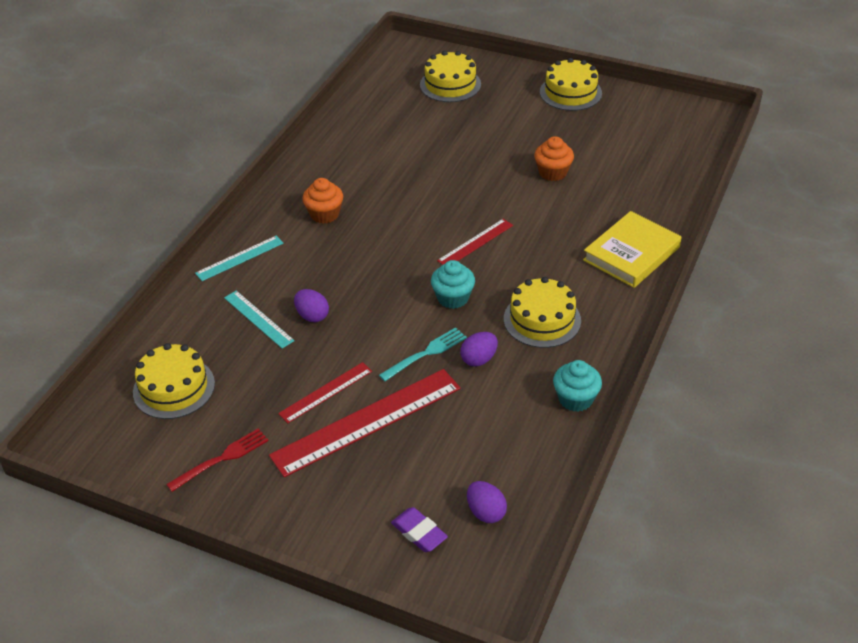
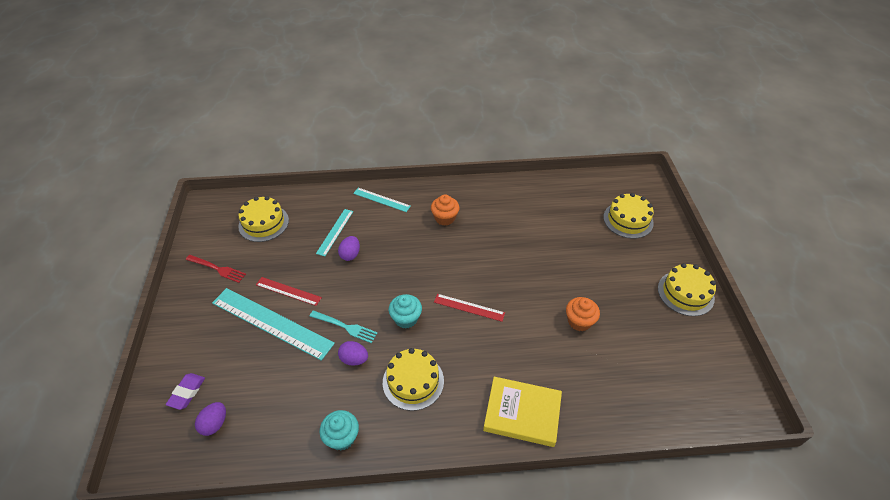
camera: 60 degrees right, 5 degrees up
red ruler [269,369,461,477] -> turquoise ruler [212,288,335,361]

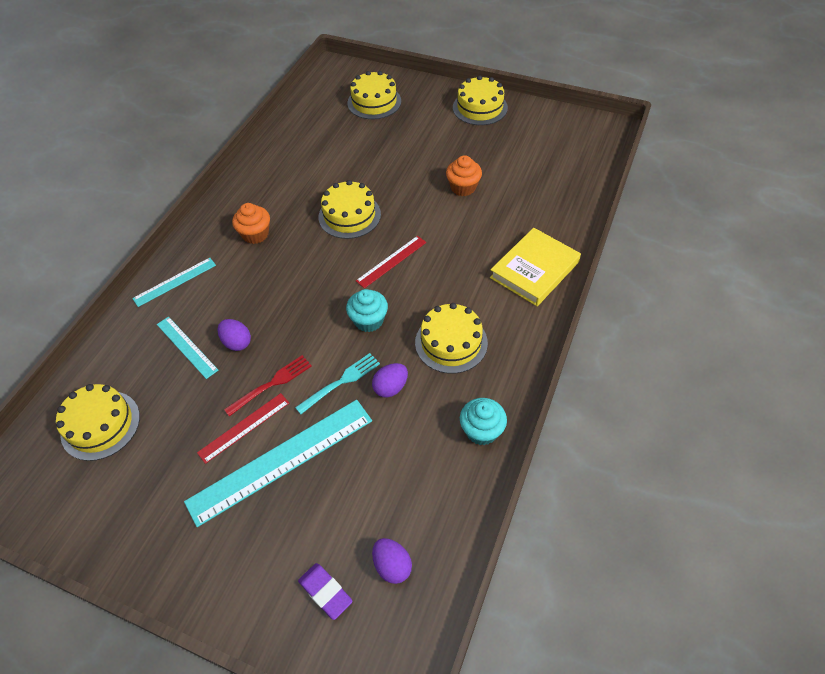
camera: 60 degrees left, 5 degrees up
red fork [186,255,246,283] -> red fork moved to [224,355,312,417]
none -> yellow cake [319,180,381,239]

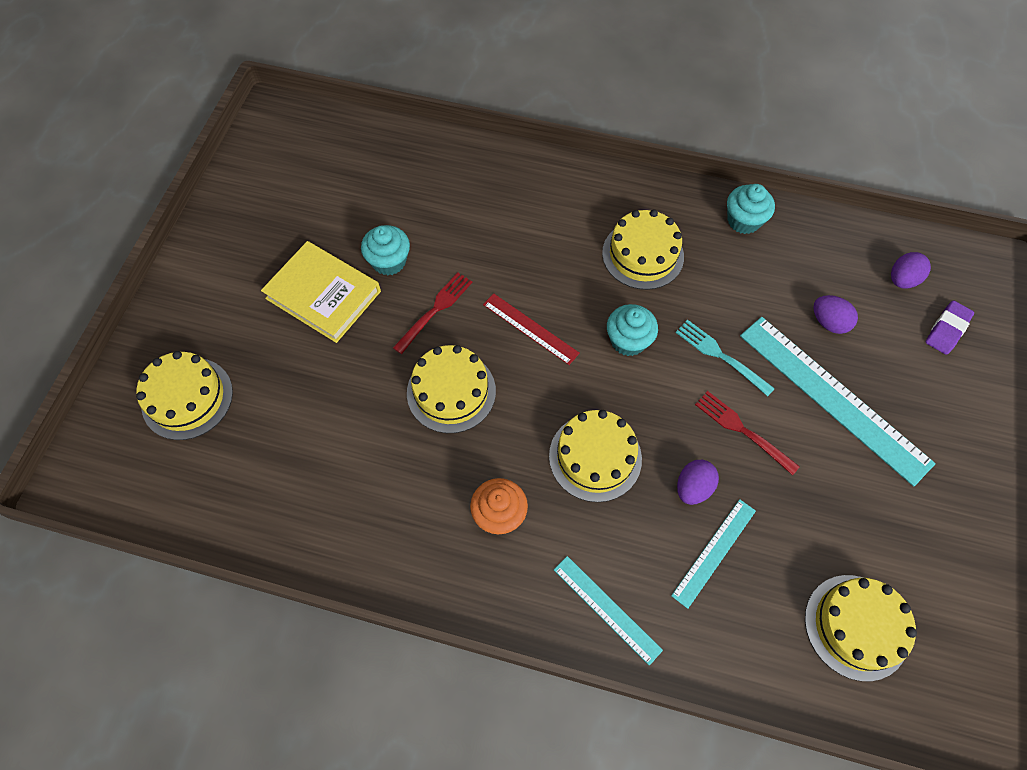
camera: 100 degrees left, 10 degrees up
red ruler [197,393,289,464] -> none
purple egg [372,363,408,398] -> purple egg moved to [813,295,858,334]
orange cupcake [446,155,482,196] -> turquoise cupcake [361,225,410,275]
yellow cake [453,75,508,125] -> yellow cake moved to [549,410,642,502]
yellow book [490,228,581,306] -> yellow book moved to [261,241,381,343]
none -> red fork [393,272,472,354]

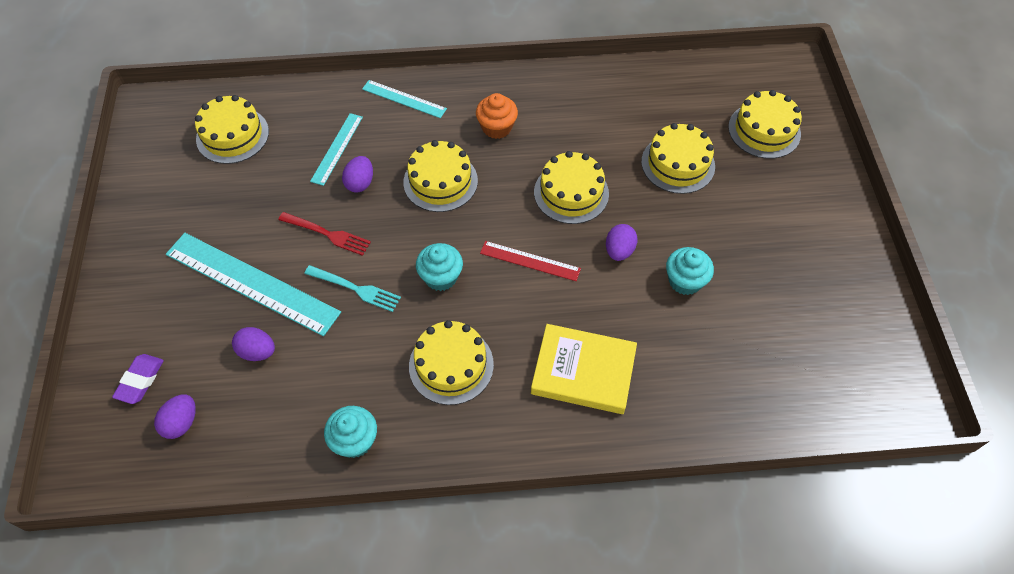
camera: 160 degrees right, 5 degrees down
yellow book [261,241,381,343] -> yellow book moved to [531,324,637,414]
red fork [393,272,472,354] -> purple egg [606,224,637,261]
none -> yellow cake [641,123,715,194]

